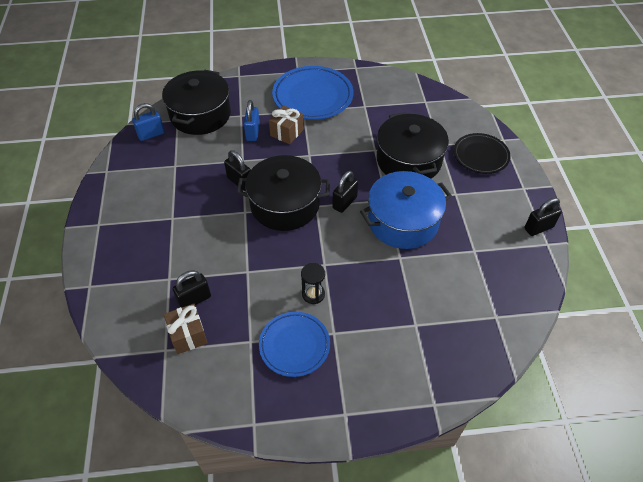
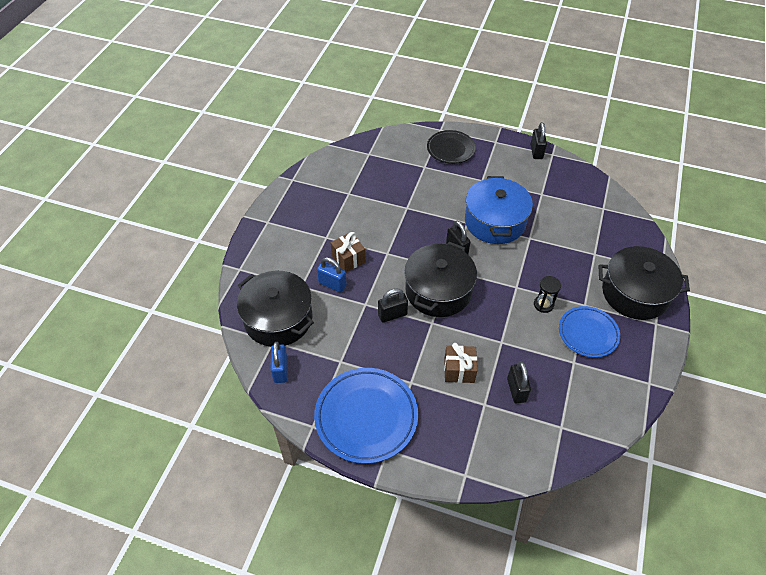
camera: 65 degrees left, 0 degrees up
brown gift [164,304,208,354] -> brown gift moved to [444,343,477,383]
blue plate [272,66,353,120] -> blue plate moved to [314,368,418,464]
black pot [377,112,449,179] -> black pot moved to [599,246,690,320]

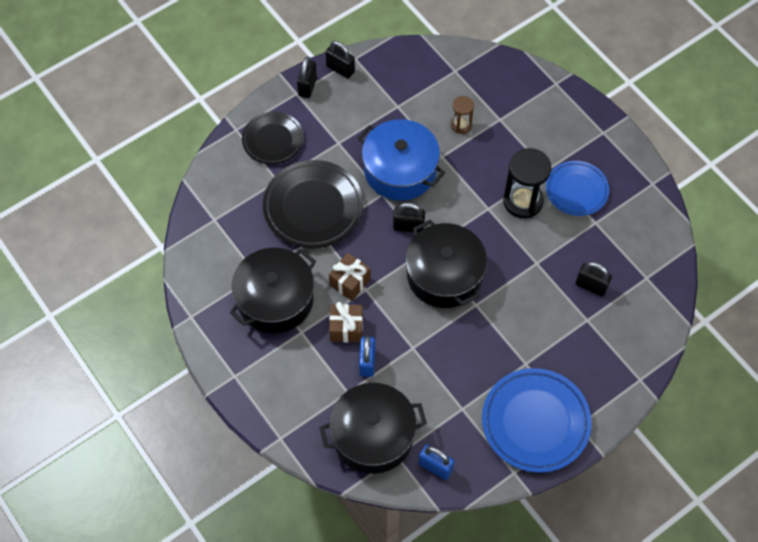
camera: 55 degrees left, 10 degrees up
blue padlock [317,257,347,292] -> blue padlock turned 60 degrees counterclockwise [359,336,375,377]
black padlock [378,288,408,323] -> black padlock moved to [297,56,317,98]
brown gift [444,343,477,383] -> brown gift moved to [329,253,371,301]
black hourglass [534,276,561,313] -> black hourglass [503,148,552,218], size x1.83
black pot [599,246,690,320] -> black pot moved to [230,247,316,333]
none -> black plate [263,160,363,248]
none -> brown hourglass [451,96,474,134]

